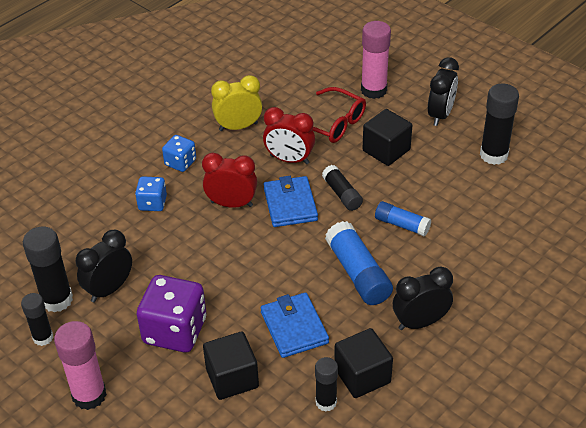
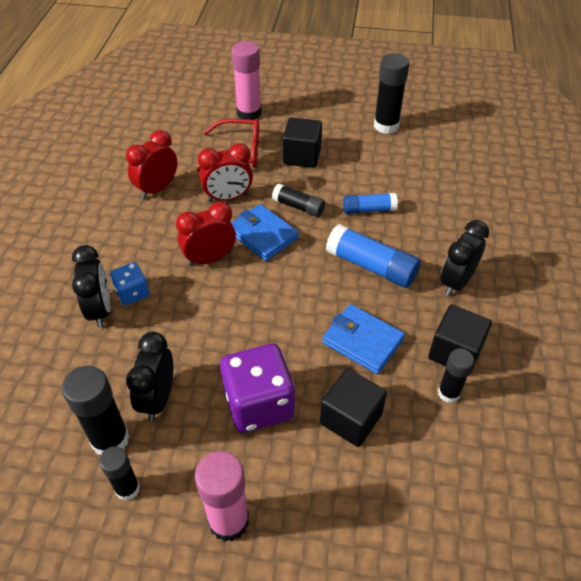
camera: 35 degrees left, 5 degrees up
blue dice [162,135,196,172] -> none
yellow clock [211,75,262,131] -> red clock [126,130,177,199]
black clock [428,57,459,126] -> black clock moved to [72,245,110,328]

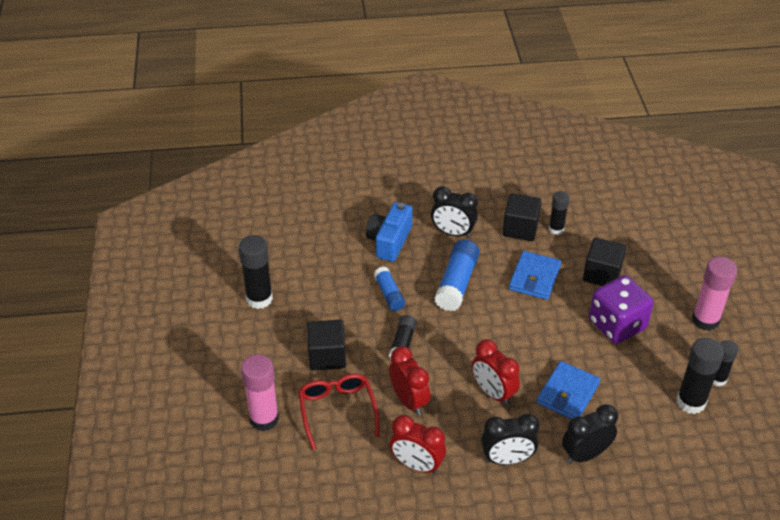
camera: 105 degrees left, 5 degrees down
blue dice [110,262,149,305] -> none
black clock [126,332,173,421] -> black clock moved to [481,414,540,465]
blue wallet [231,204,299,261] -> blue wallet moved to [537,361,600,419]
none -> blue camera [366,202,413,262]

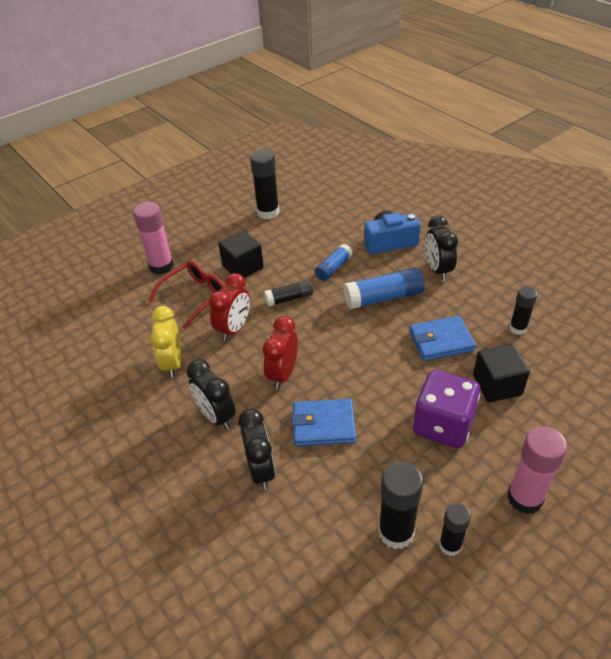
camera: 60 degrees right, 0 degrees up
red clock [390,415,446,474] -> yellow clock [150,306,181,378]
black cube [503,193,541,241] -> none
black clock [562,404,618,464] -> black clock turned 45 degrees clockwise [238,409,275,490]

